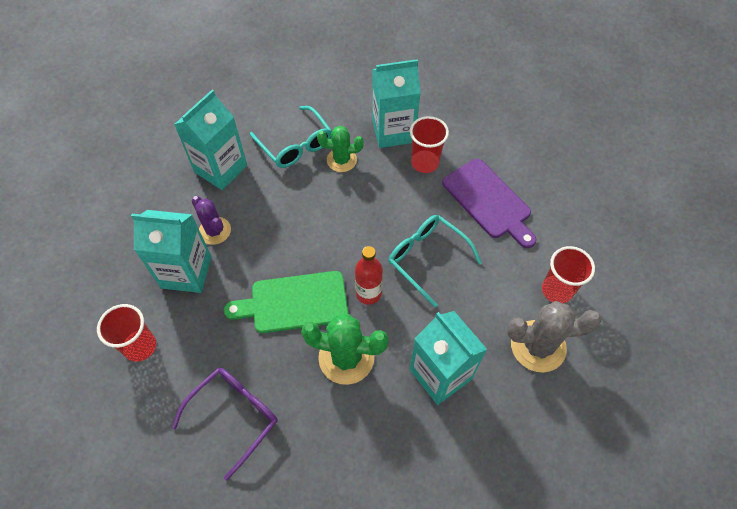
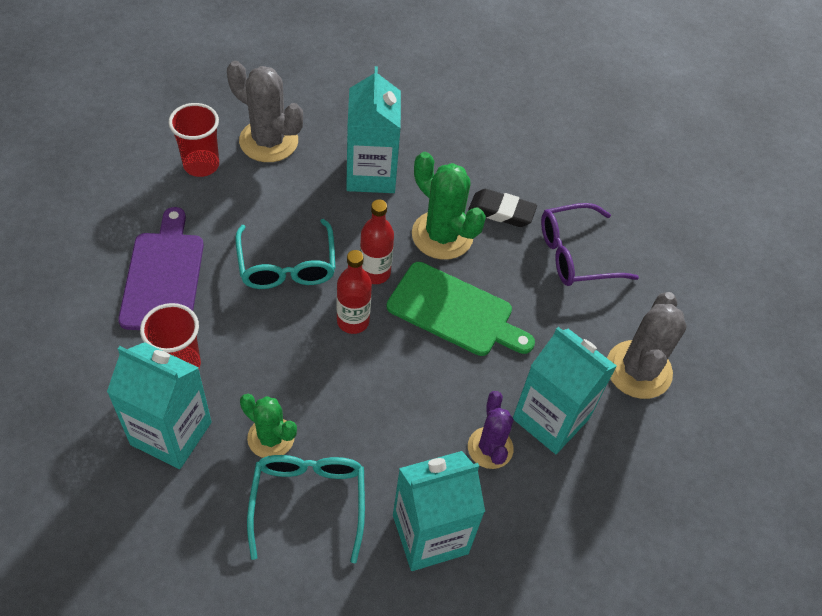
camera: 150 degrees left, 5 degrees down
red cup [97,304,156,362] -> grey cactus [607,292,687,399]
none -> red bottle [337,250,372,334]
none -> black eraser [468,189,537,227]

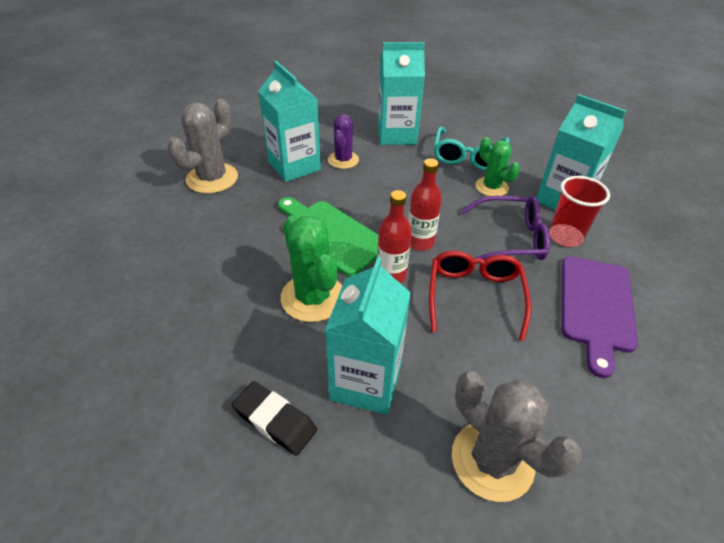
camera: 160 degrees left, 10 degrees down
red cup [169,103,219,177] -> none
turquoise glasses [235,219,336,289] -> red glasses [429,251,531,341]
black eraser [468,189,537,227] -> black eraser moved to [232,381,317,456]
purple glasses [541,203,639,286] -> purple glasses moved to [461,196,550,260]

